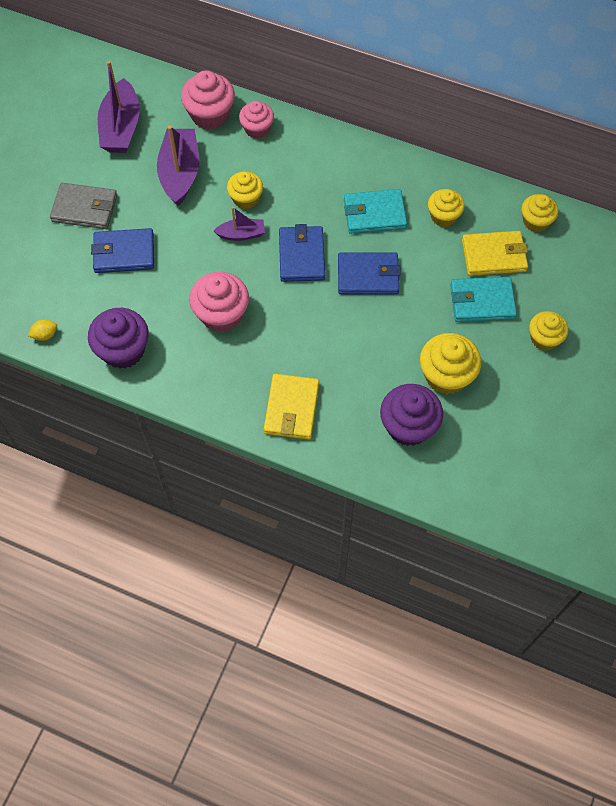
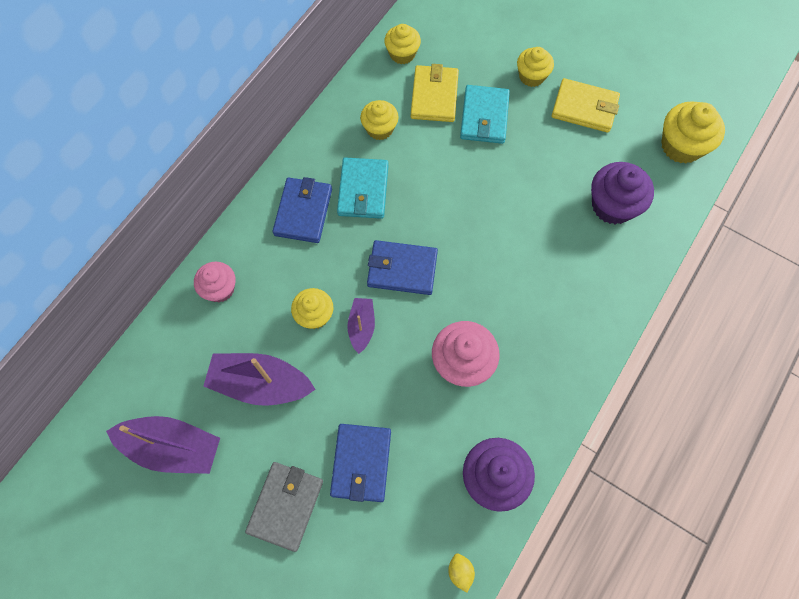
camera: 80 degrees left, 5 degrees up
pink cupcake [181,70,235,130] -> none
yellow wallet [264,374,319,440] -> yellow wallet moved to [552,78,620,133]
blue wallet [338,252,401,295] -> blue wallet moved to [273,177,332,243]
yellow cupcake [420,333,481,395] -> yellow cupcake moved to [661,101,725,164]

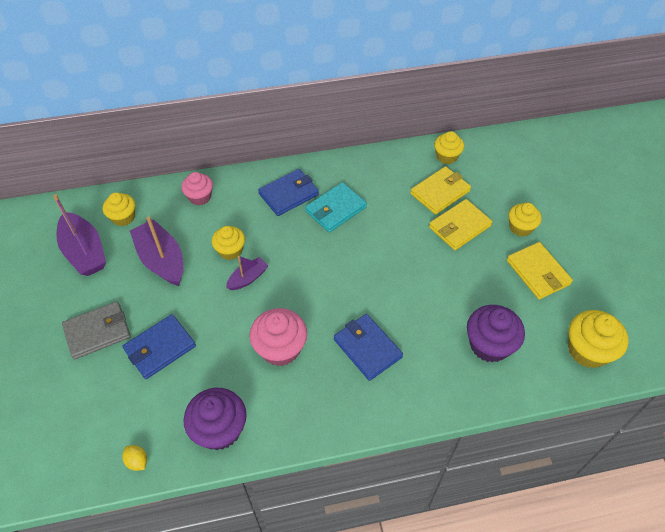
camera: 45 degrees right, 15 degrees down
yellow cupcake [360,100,399,140] -> yellow cupcake moved to [103,192,135,226]
blue wallet [367,240,438,295] -> blue wallet moved to [334,314,403,381]
yellow lemon [448,553,475,592] -> yellow lemon turned 75 degrees counterclockwise [122,445,147,471]
turquoise wallet [460,85,510,144] -> yellow wallet [429,199,492,250]

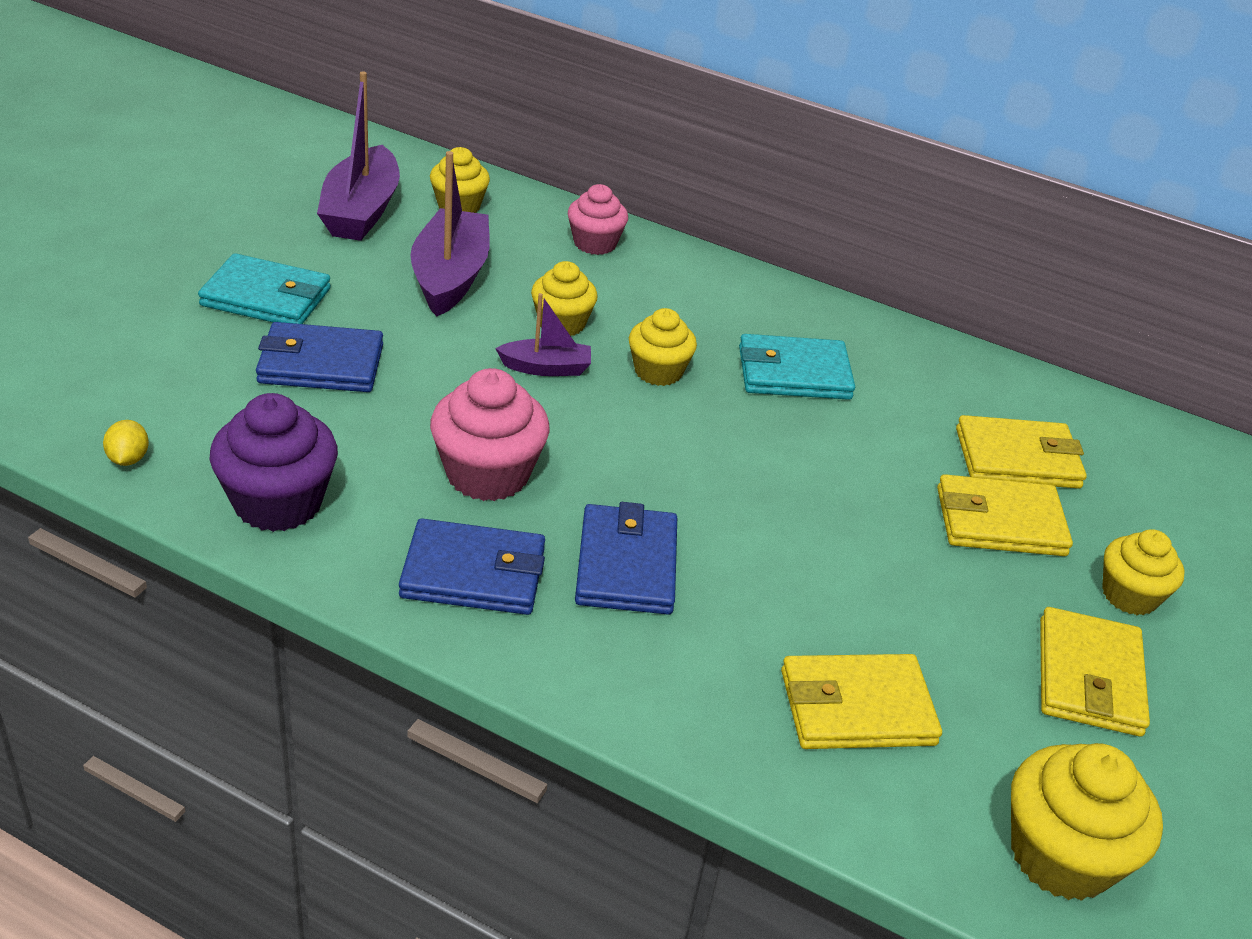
camera: 35 degrees right, 15 degrees down
grey wallet [62,301,131,360] -> turquoise wallet [198,253,331,324]
blue wallet [258,169,319,216] -> blue wallet moved to [399,519,545,615]
yellow cupcake [434,131,464,164] -> yellow cupcake moved to [629,308,697,386]
purple cupcake [467,305,525,363] -> yellow wallet [781,654,942,749]

